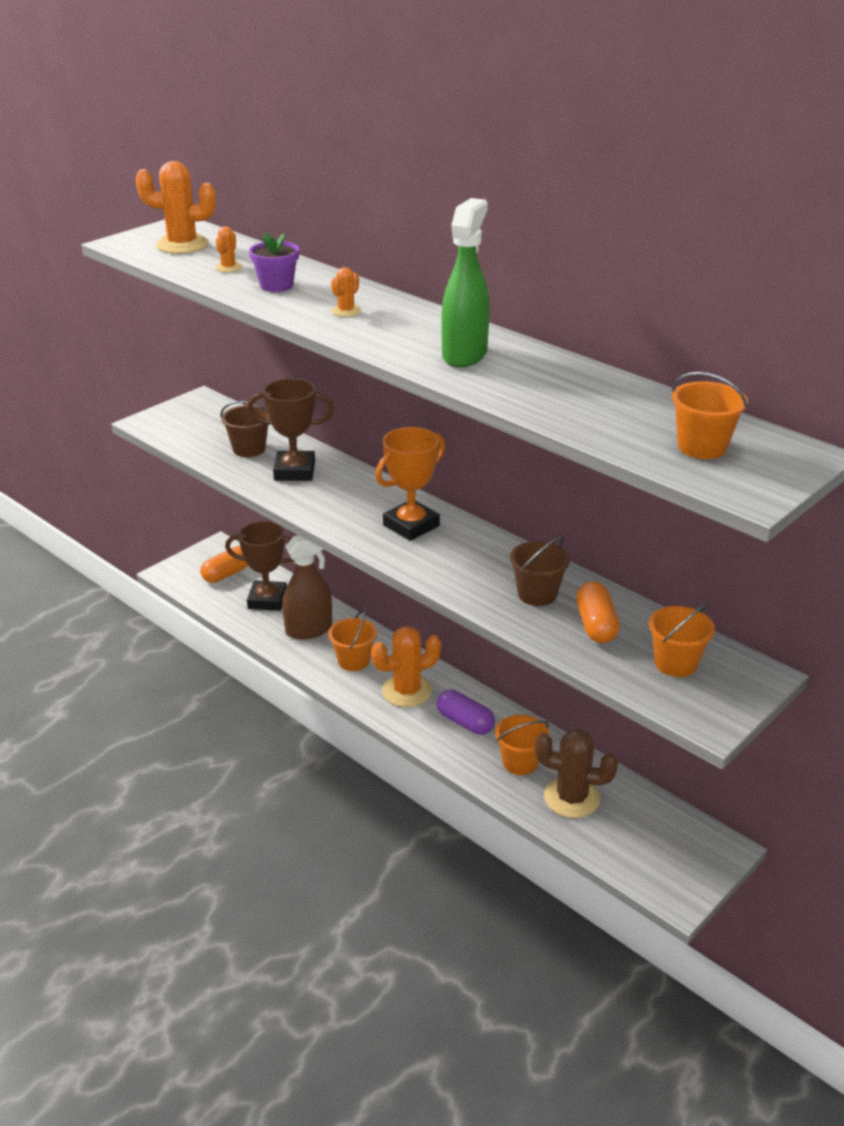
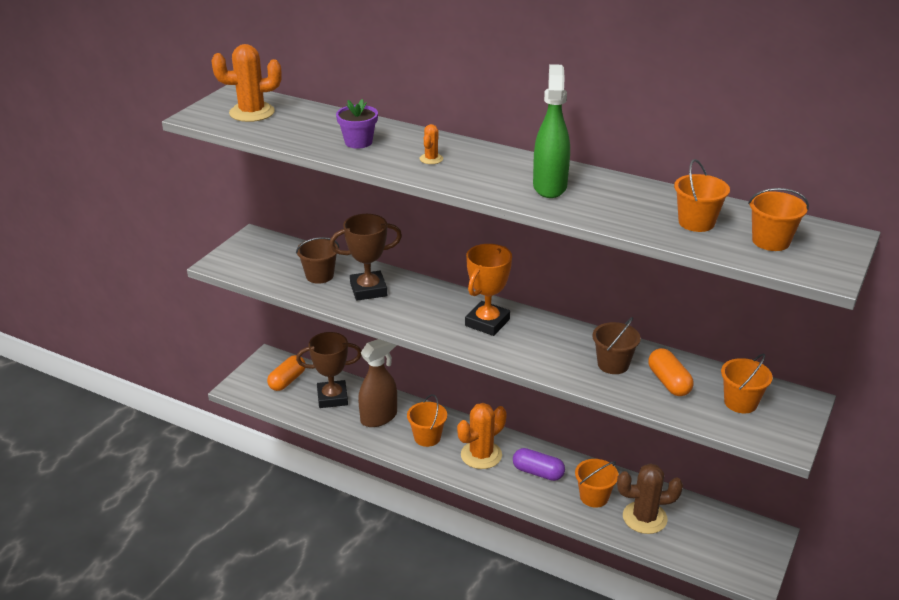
camera: 15 degrees left, 0 degrees up
orange cactus [215,226,242,272] -> none
none -> orange bucket [674,159,730,232]

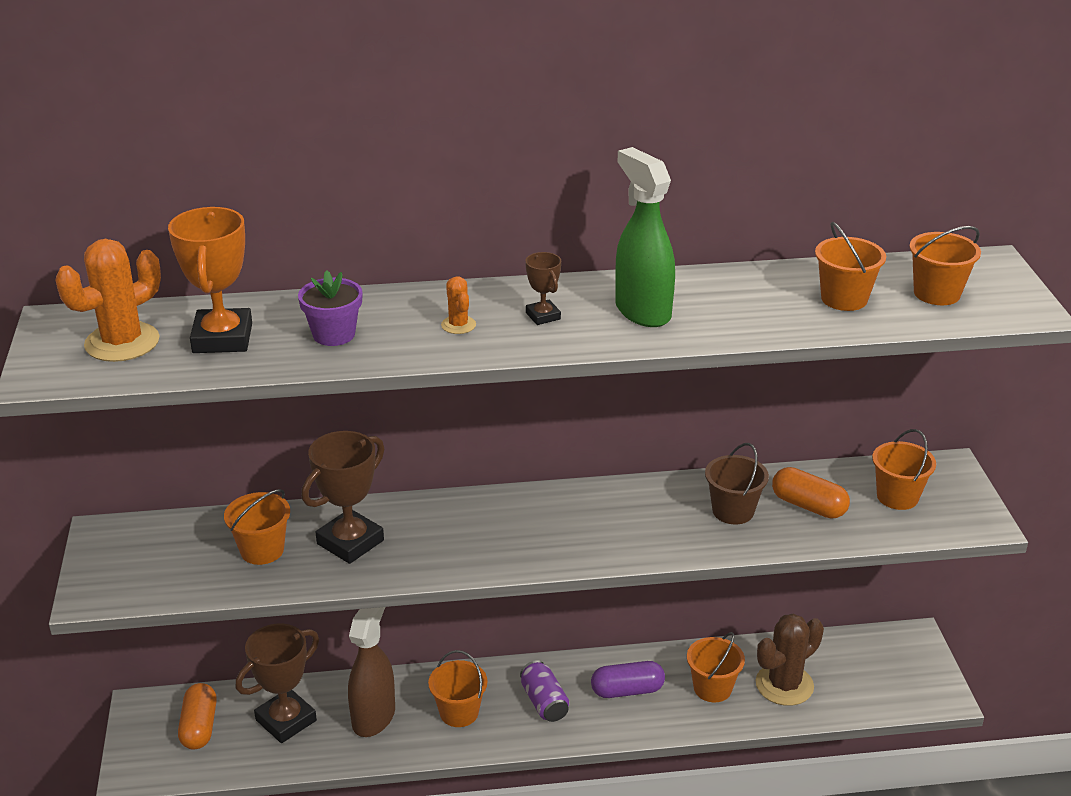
camera: 35 degrees left, 0 degrees up
brown bucket [296,237,339,284] -> orange bucket [224,489,290,565]
orange cactus [457,403,507,469] -> purple can [520,660,569,722]
orange trophy [465,244,512,336] -> orange trophy moved to [168,207,252,353]
none -> brown trophy [525,252,561,325]

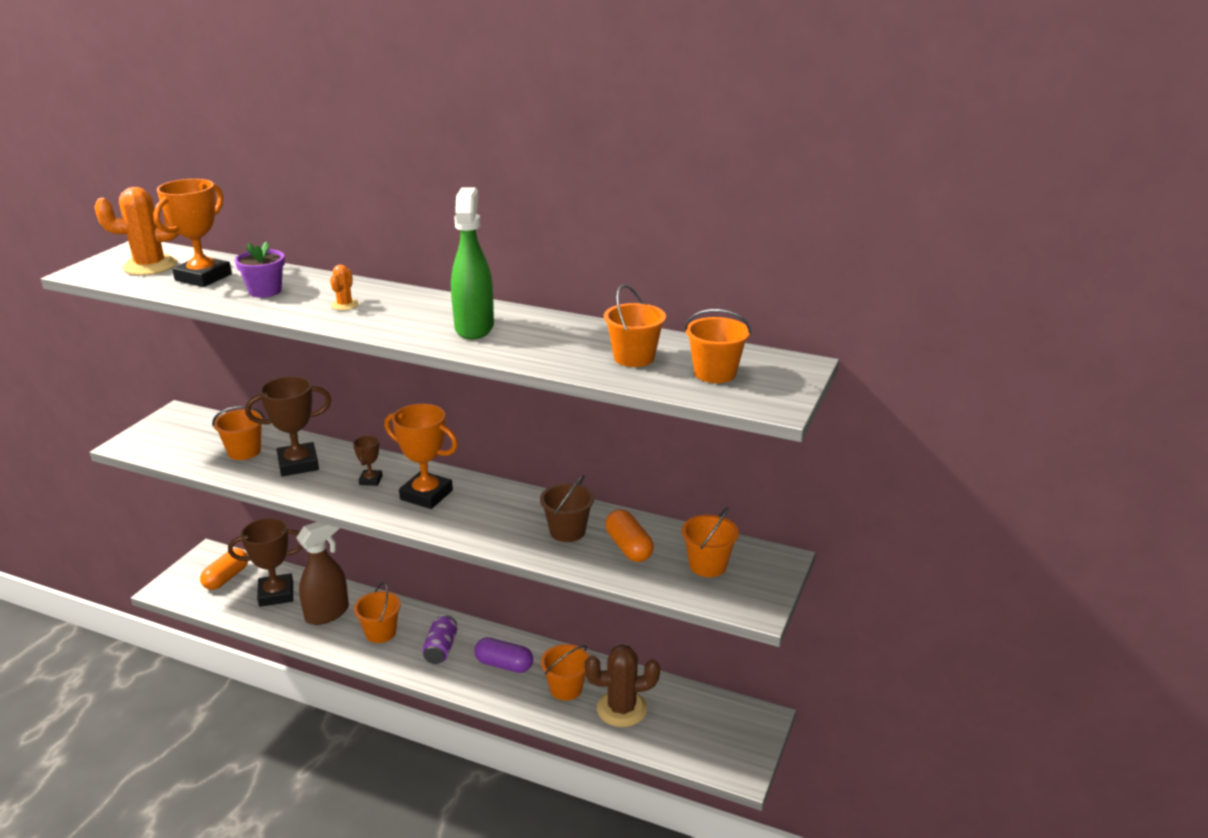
camera: 30 degrees right, 5 degrees down
brown trophy [525,252,561,325] -> brown trophy moved to [353,436,383,486]
none -> orange trophy [384,404,458,509]

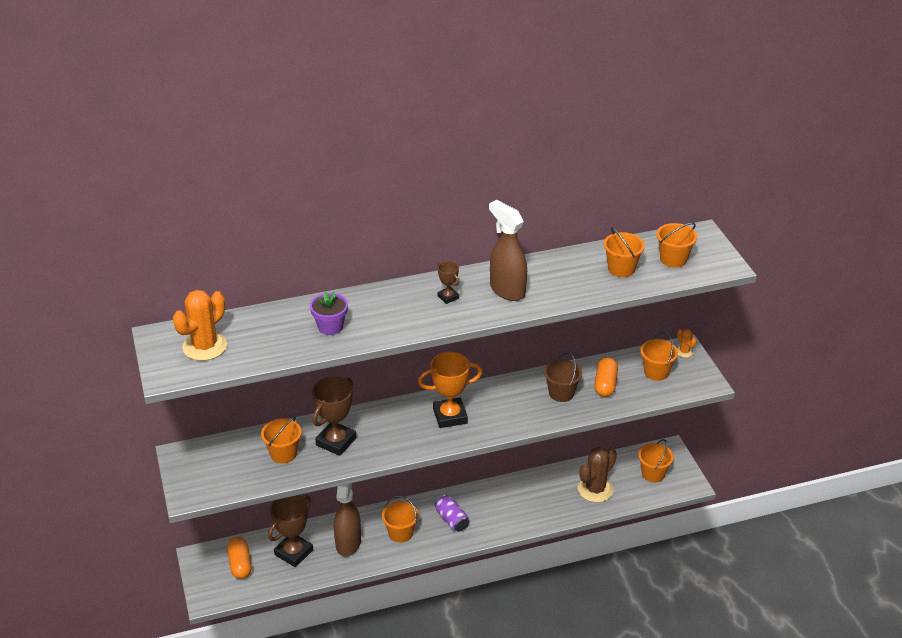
camera: 40 degrees left, 10 degrees up
orange trophy [153,179,232,287] -> none
orange cactus [330,265,359,310] -> orange cactus moved to [677,329,696,358]
brown trophy [353,436,383,486] -> brown trophy moved to [437,261,459,304]
green spray bottle [451,188,494,339] -> brown spray bottle [489,200,527,301]
purple capsule [474,637,533,673] -> none
orange bucket [541,644,589,701] -> orange bucket moved to [638,439,674,482]
orange capsule [605,509,654,562] -> orange capsule turned 75 degrees clockwise [594,357,618,397]

